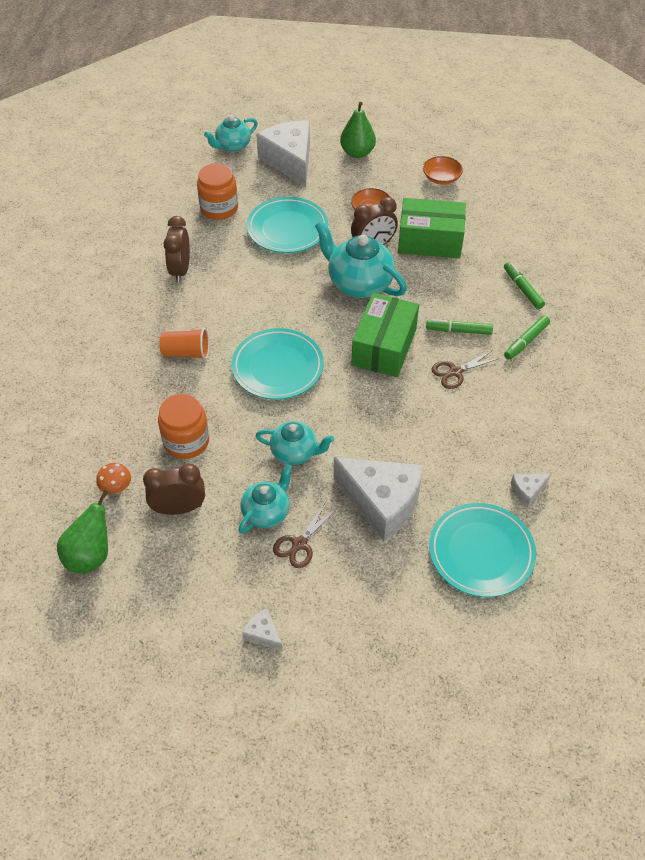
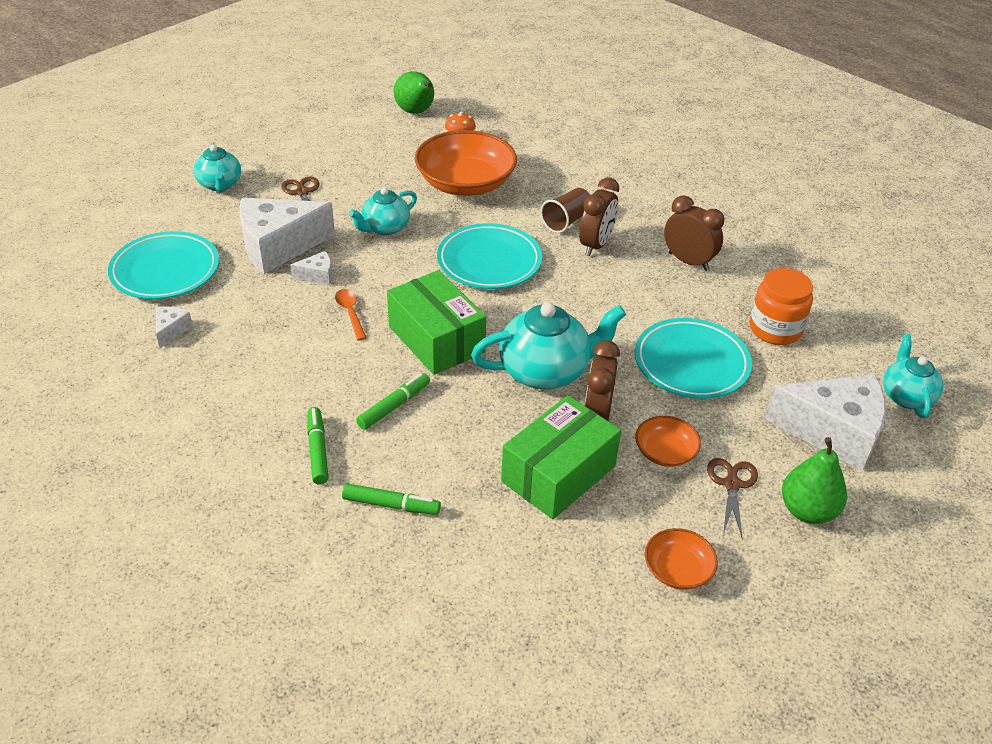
camera: 125 degrees right, 10 degrees down
brown clock [143,464,205,515] -> brown clock moved to [579,177,619,256]
orange jar [158,394,209,459] -> orange bowl [415,130,517,196]
orange cup [159,328,209,360] -> brown cup [540,188,590,233]
turquoise teapot [239,464,292,534] -> turquoise teapot moved to [194,143,241,192]
white cheese [242,608,283,651] -> white cheese moved to [290,251,332,285]
brown scissors [432,351,500,389] -> brown scissors moved to [707,458,758,539]
none -> orange spoon [335,289,366,341]

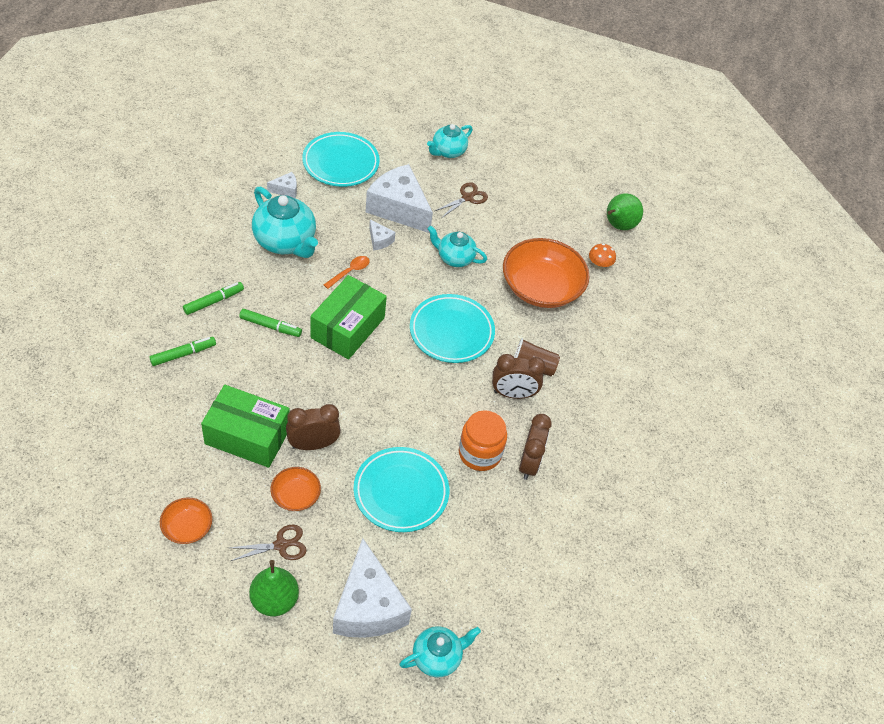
camera: 60 degrees right, 10 degrees up
green marker [342,483,441,515] -> green marker turned 105 degrees counterclockwise [149,337,216,366]
turquoise teapot [471,302,626,390] -> turquoise teapot moved to [252,187,318,258]
orange jar [750,268,813,345] -> orange jar moved to [459,410,507,471]

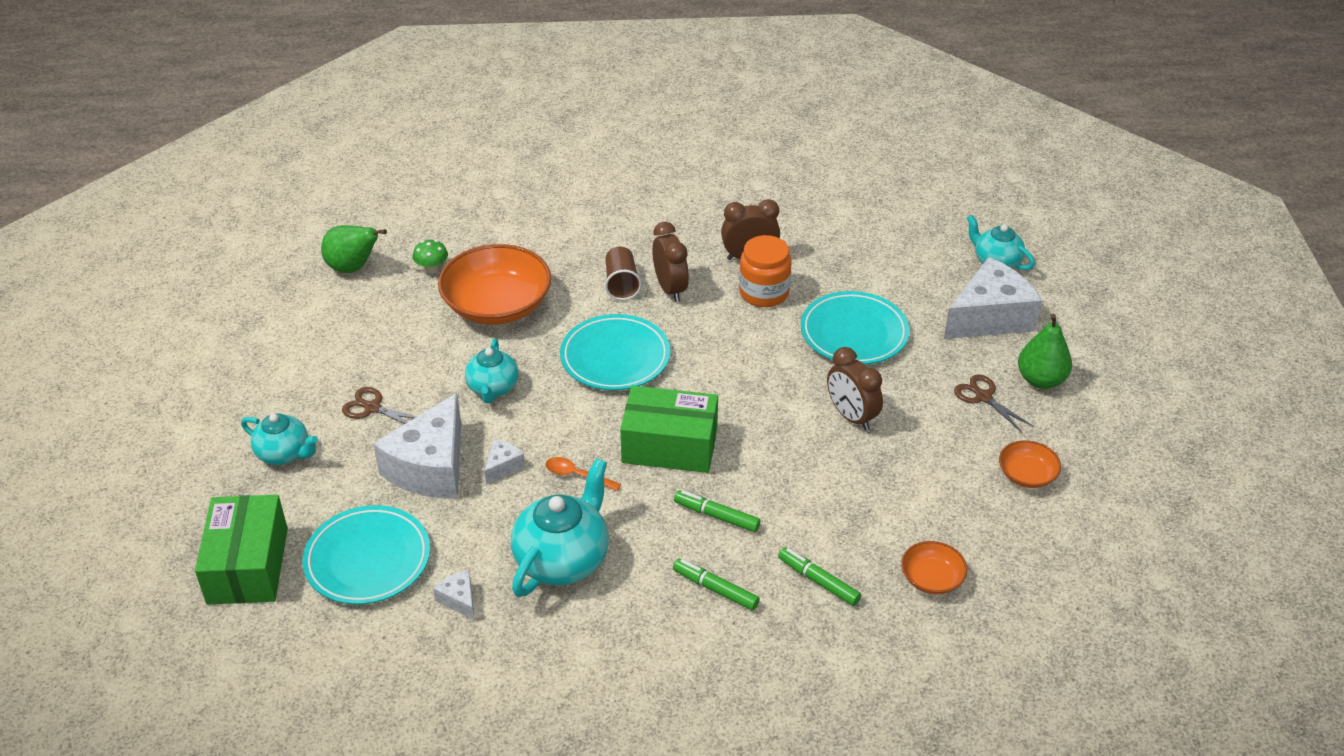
camera: 105 degrees left, 10 degrees down
green box [201,385,290,468] -> green box moved to [195,495,288,605]
green marker [239,309,302,337] -> green marker turned 60 degrees counterclockwise [674,490,761,532]
orange bowl [271,467,321,511] -> orange bowl moved to [901,541,967,594]
orange mushroom [589,243,616,269] -> green mushroom [413,240,448,273]

